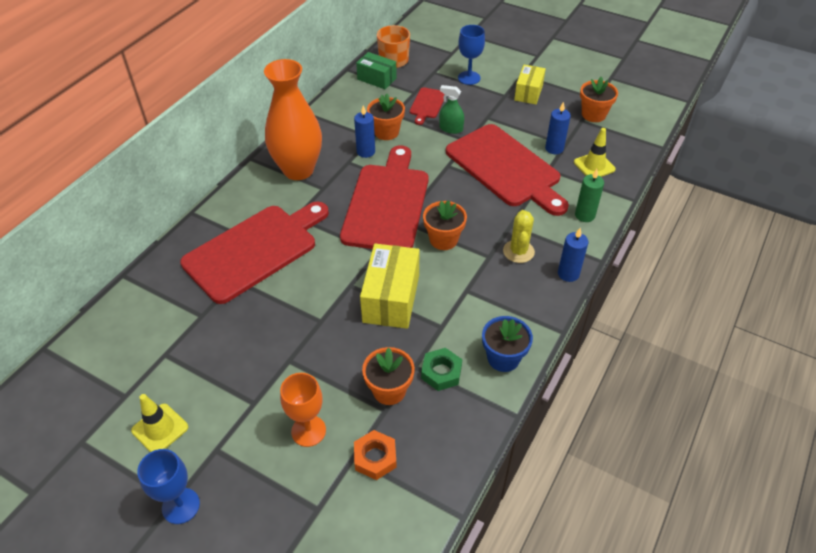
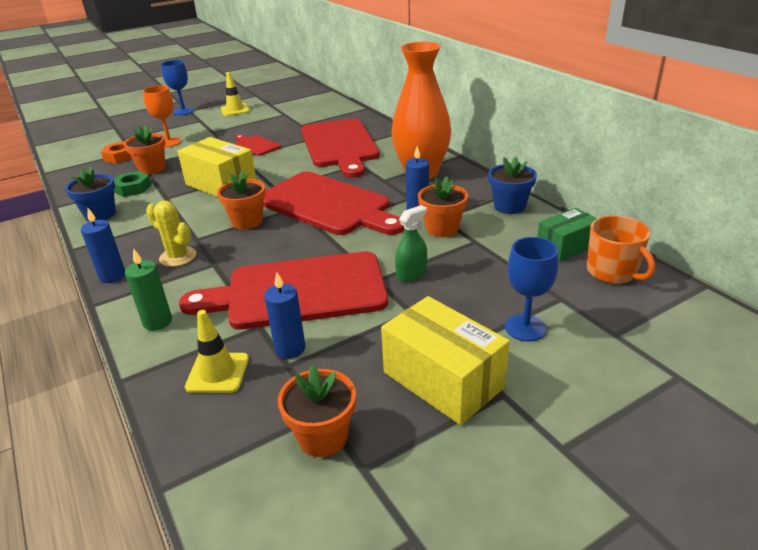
camera: 120 degrees right, 15 degrees down
red cutting board [410,87,445,125] -> red cutting board moved to [235,135,281,156]
yellow box [514,65,546,104] -> yellow box [381,296,510,425], size x1.57
none -> blue flower pot [488,157,537,214]

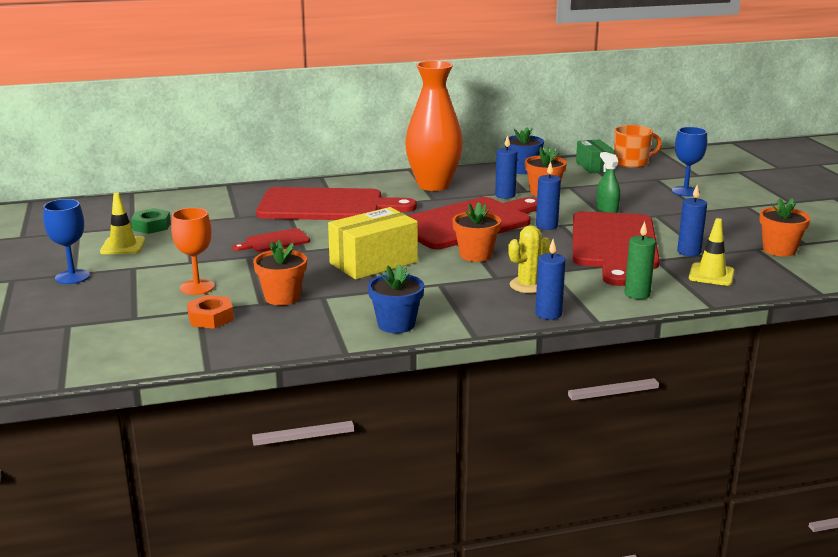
camera: 75 degrees left, 10 degrees down
green nut [114,171,151,197] -> green nut moved to [131,208,171,234]
yellow box [381,296,510,425] -> none
none -> blue candle [536,161,561,230]

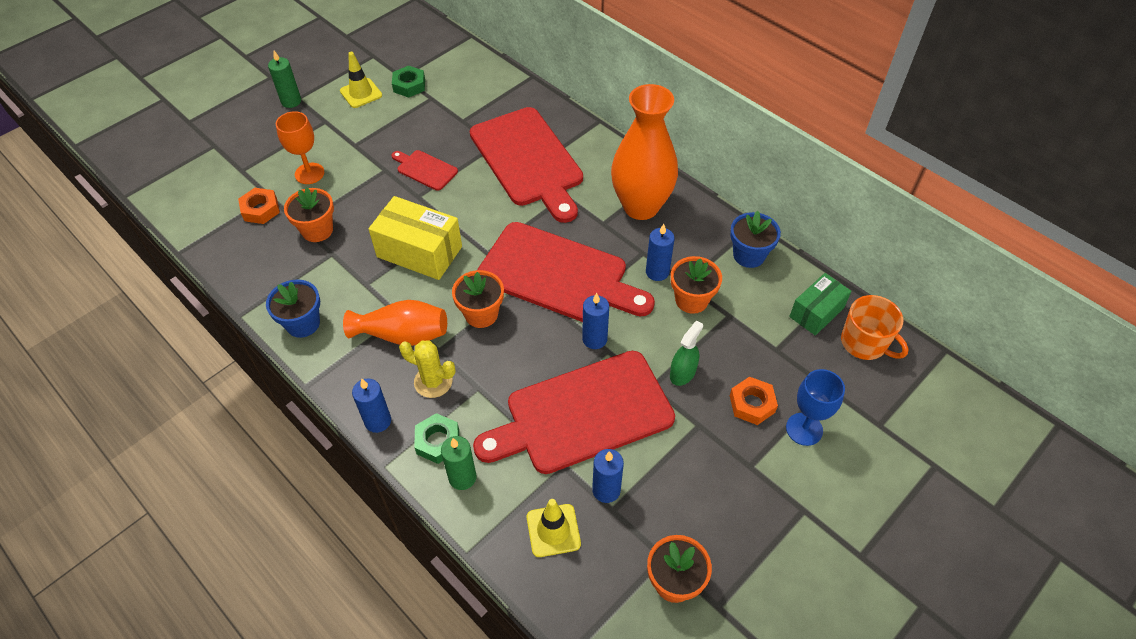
camera: 60 degrees right, 30 degrees up
blue goblet [43,199,90,284] -> green candle [268,51,301,108]
none -> orange vase [343,300,447,346]
none -> green nut [414,413,459,464]
none -> orange nut [730,377,778,425]

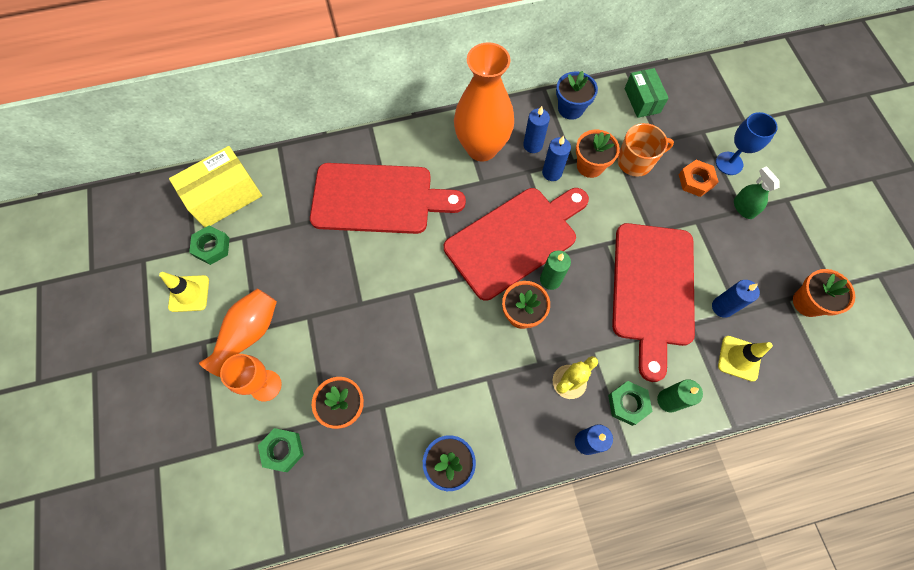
camera: 60 degrees left, 15 degrees up
orange nut [238,188,280,224] -> green nut [258,428,304,472]
green candle [268,51,301,108] -> green candle moved to [540,250,571,290]
orange vase [343,300,447,346] -> orange vase moved to [199,288,277,377]
yellow box [369,196,462,280] -> yellow box moved to [169,146,262,227]
red cutting board [391,150,458,191] -> none
blue candle [582,293,609,349] -> blue candle moved to [523,106,550,153]
green spray bottle [670,320,703,386] -> green spray bottle moved to [734,166,780,219]
orange mug [841,295,909,360] -> orange mug moved to [617,123,674,177]

